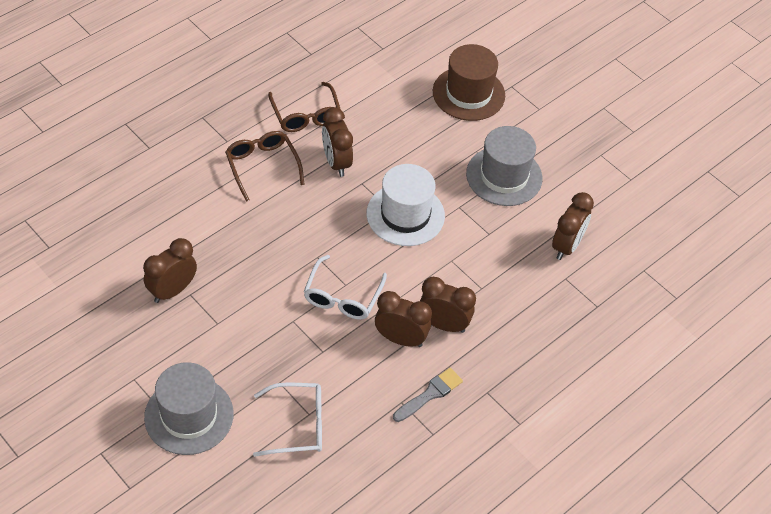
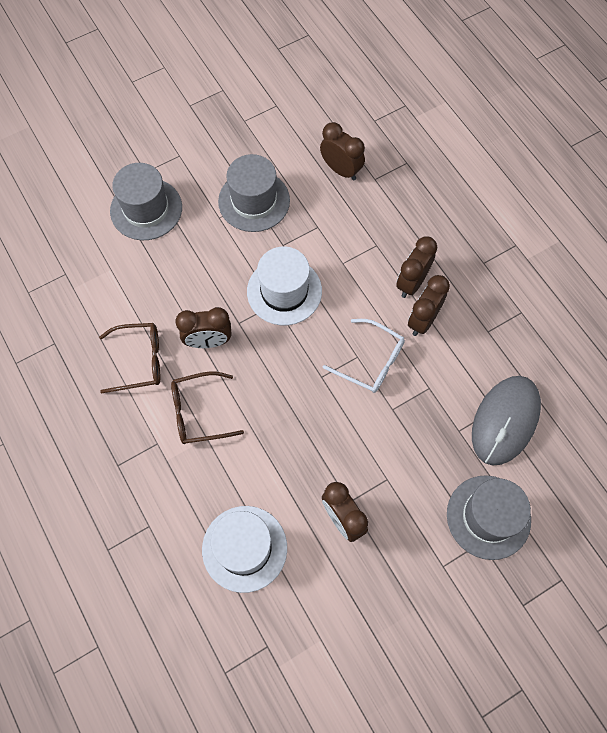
camera: 75 degrees left, 15 degrees up
white glasses [253,383,322,457] -> grey mouse [472,376,541,466]
grey brush [393,368,463,422] -> none
brown hat [433,44,505,121] -> grey hat [110,163,182,240]
none -> white hat [202,506,287,593]

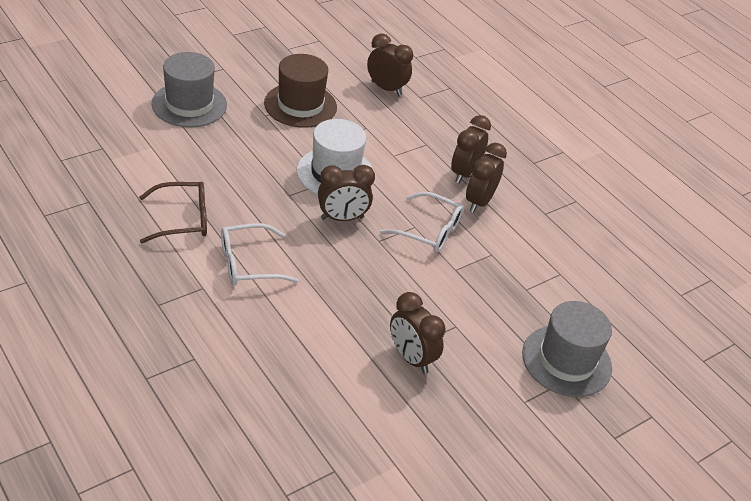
camera: 10 degrees left, 25 degrees down
brown glasses [171,371,244,444] -> white glasses [221,223,299,285]
brown clock [175,307,231,348] -> brown clock moved to [318,165,375,221]
white hat [202,506,287,593] -> none
grey hat [218,154,290,232] -> brown hat [264,54,337,128]
grey mouse [472,376,541,466] -> none

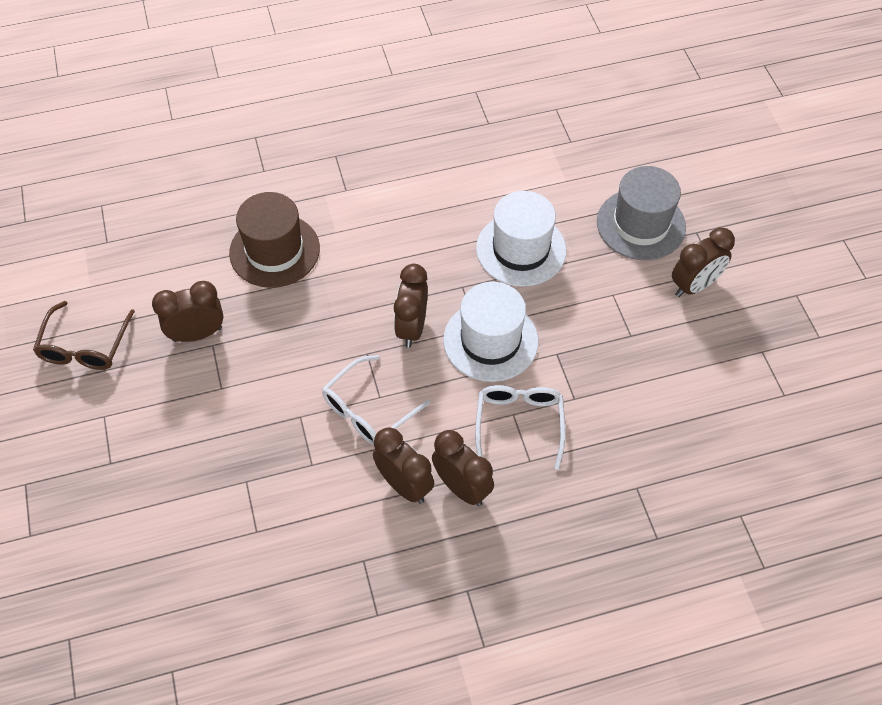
camera: 115 degrees right, 15 degrees up
brown glasses [139,182,207,243] -> brown glasses moved to [33,301,135,370]
white glasses [221,223,299,285] -> white glasses moved to [475,385,565,470]
brown hat [264,54,337,128] -> brown hat moved to [229,192,320,288]
brown clock [367,33,413,96] -> brown clock moved to [672,227,735,297]
grey hat [522,301,612,397] -> none
none -> white hat [476,191,566,287]

